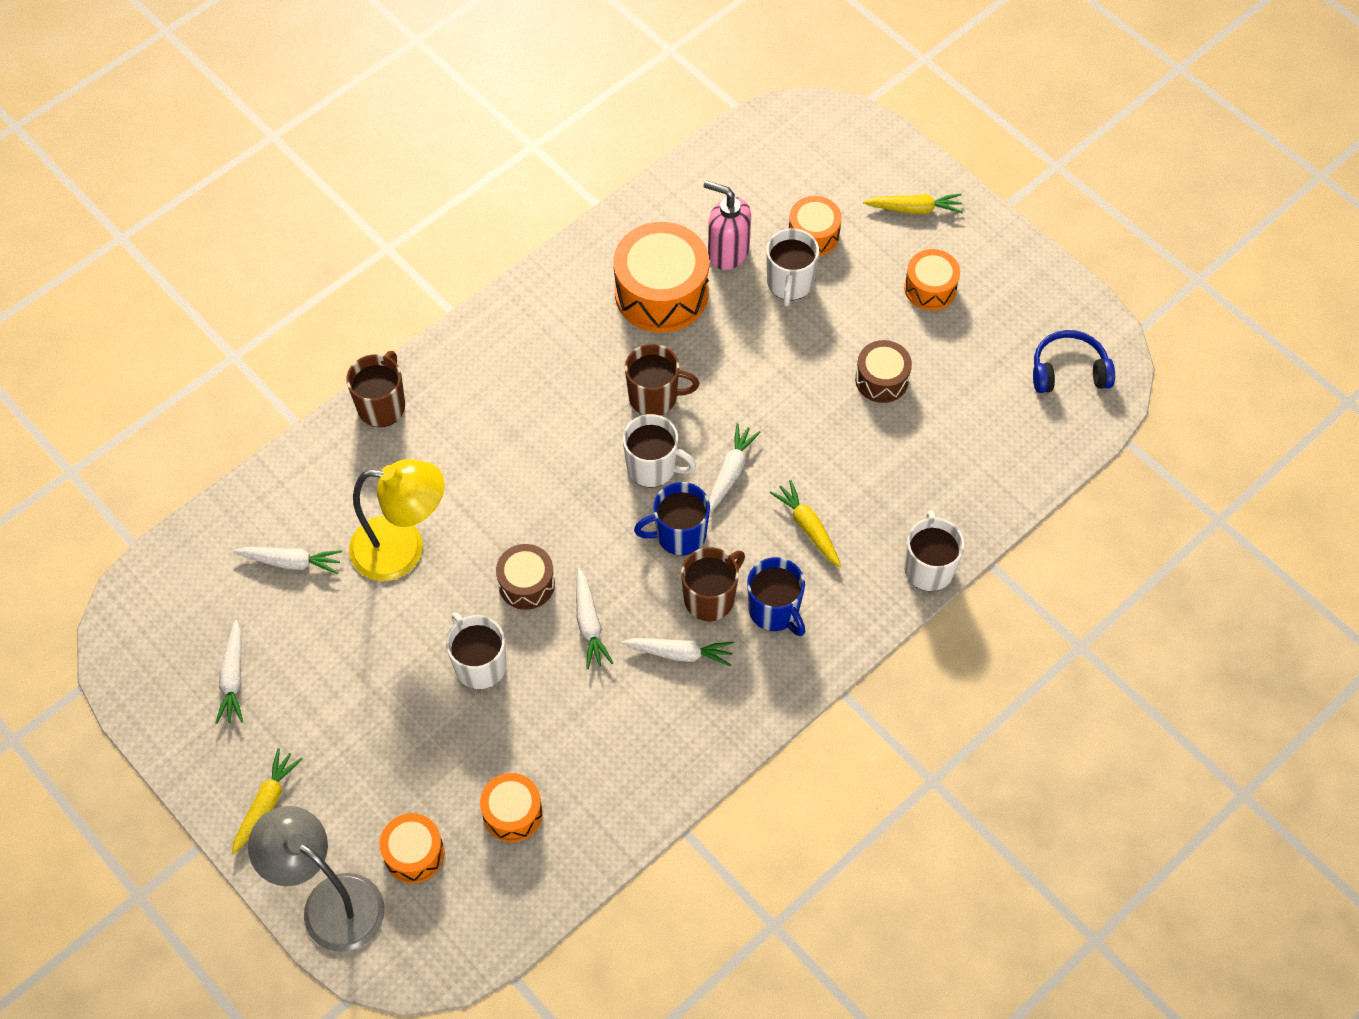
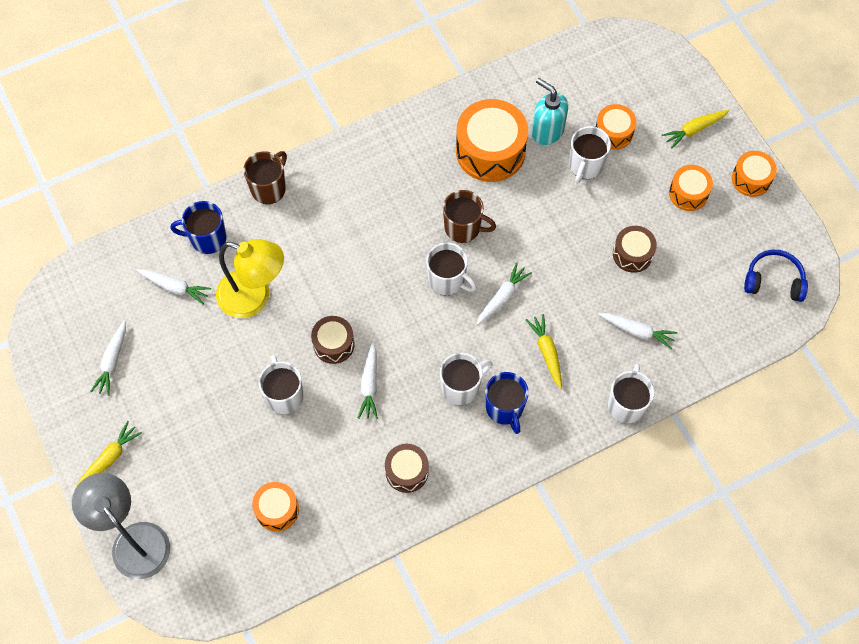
camera: 15 degrees right, 5 degrees up
orange drum [379,813,445,883] -> orange drum moved to [732,151,777,197]
white carrot [622,638,734,667] -> white carrot moved to [598,313,677,349]
blue mug [634,482,710,556] -> blue mug moved to [170,201,227,254]
brown mug [681,547,745,621] -> white mug [440,353,493,405]
pink soap dispenser [704,180,751,270] -> turquoise soap dispenser [532,78,568,145]
yellow carrot [863,193,963,214] -> yellow carrot turned 135 degrees clockwise [662,110,729,149]
none -> brown drum [385,444,429,493]

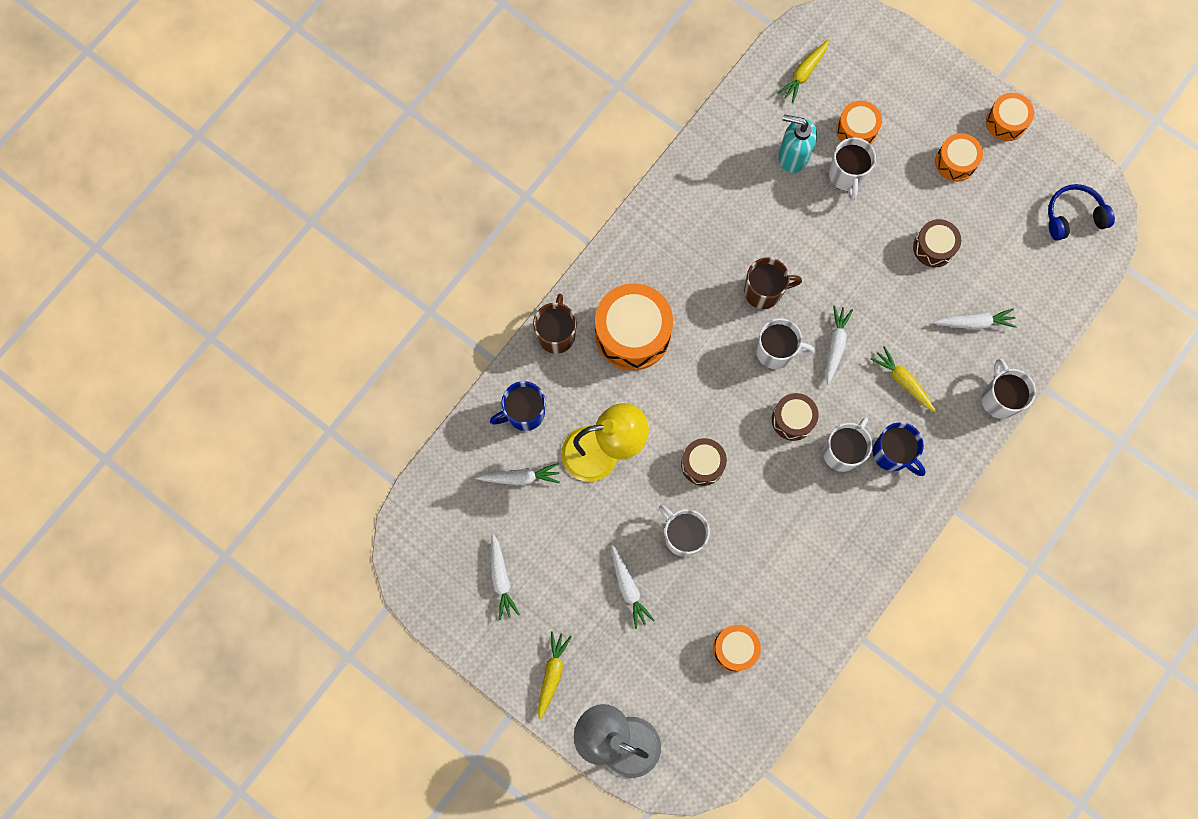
camera: 25 degrees left, 10 degrees up
white carrot [358,342,378,419] -> white carrot moved to [612,545,655,629]
brown drum [385,444,429,493] -> brown drum moved to [772,393,819,441]
orange drum [456,99,528,182] -> orange drum moved to [595,283,673,370]
yellow carrot [662,110,729,149] -> yellow carrot moved to [777,40,829,103]

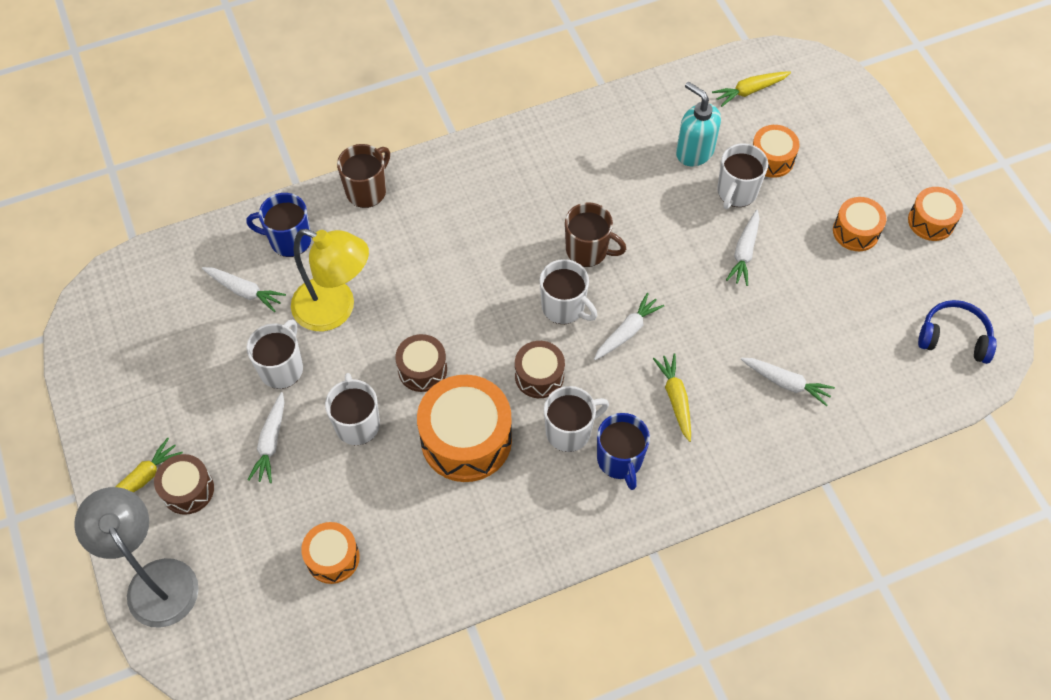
camera: 30 degrees right, 15 degrees down
white carrot [491,534,520,620] -> white carrot moved to [726,210,759,286]
orange drum [595,283,673,370] -> orange drum moved to [417,375,512,482]
brown drum [913,219,961,267] -> brown drum moved to [154,454,214,515]
white mug [982,359,1036,419] -> white mug moved to [247,319,303,389]

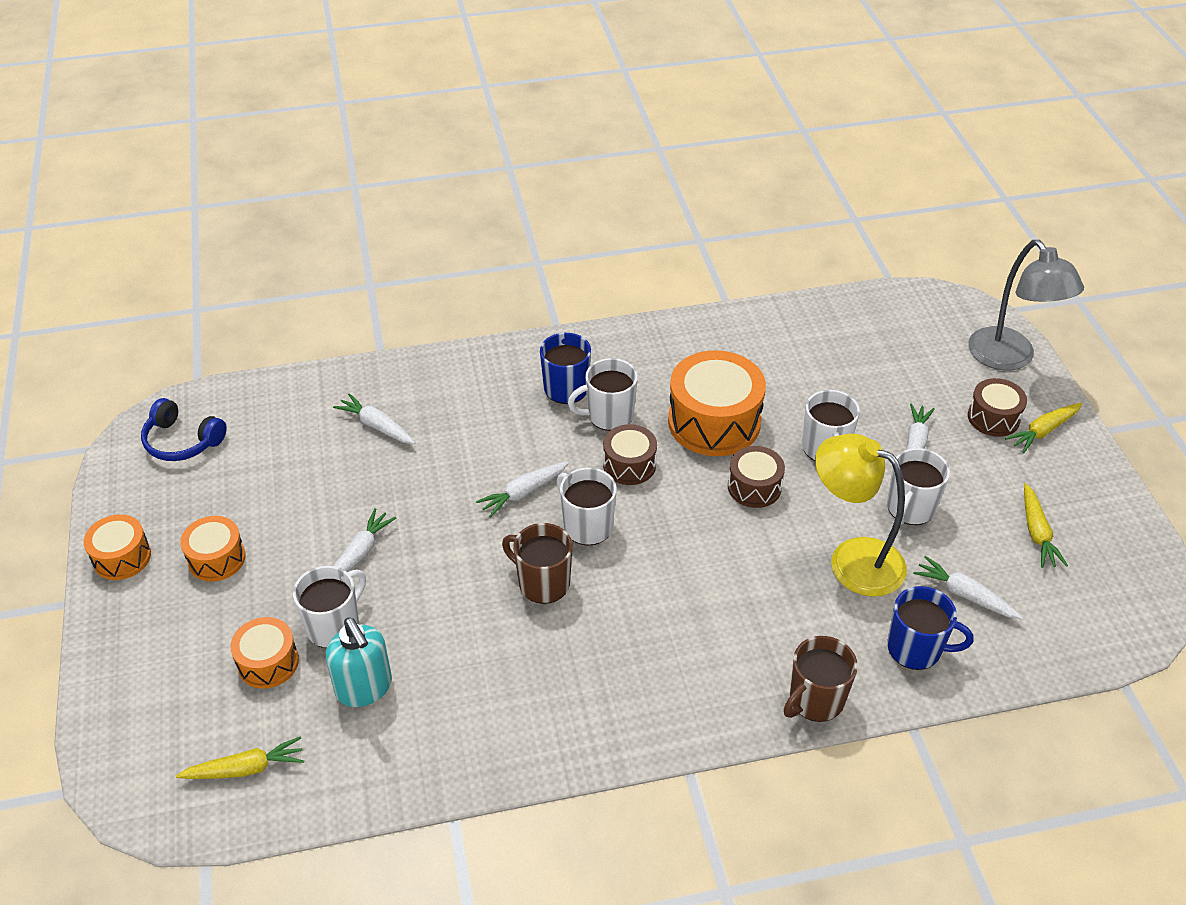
camera: 170 degrees left, 15 degrees down
orange drum [301,522,360,584] -> none
yellow carrot [653,353,691,442] -> yellow carrot moved to [1024,483,1068,568]

